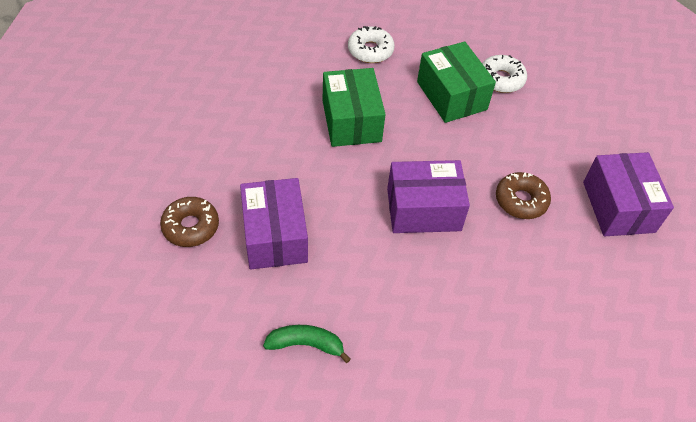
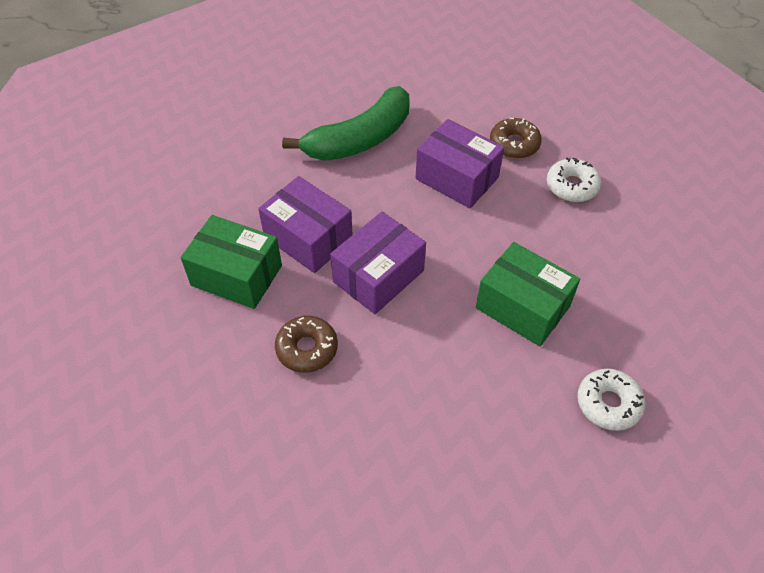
camera: 140 degrees right, 0 degrees up
green banana [263,325,351,363] -> green banana [282,86,409,161], size x2.05
green box [417,41,496,123] -> green box moved to [181,215,282,309]
white donut [482,55,527,93] -> white donut moved to [547,157,601,202]
purple box [583,152,674,237] -> purple box moved to [258,176,353,273]

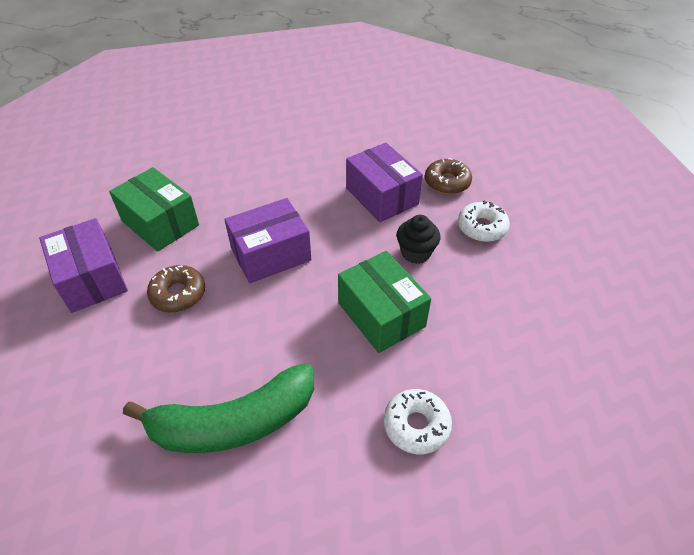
camera: 20 degrees right, 5 degrees down
purple box [258,176,353,273] -> purple box moved to [39,218,128,313]
green banana [282,86,409,161] -> green banana moved to [123,363,314,453]
none -> black cupcake [397,215,440,264]

